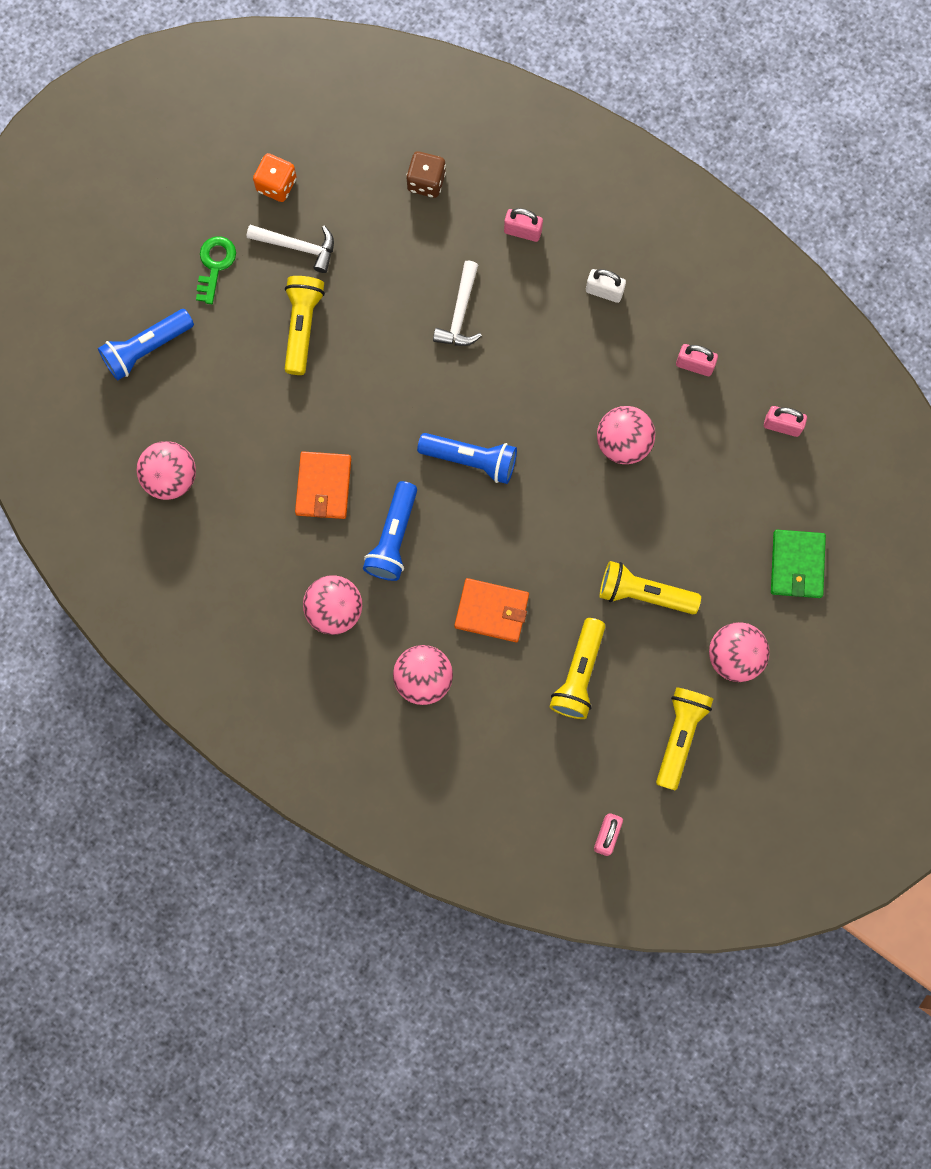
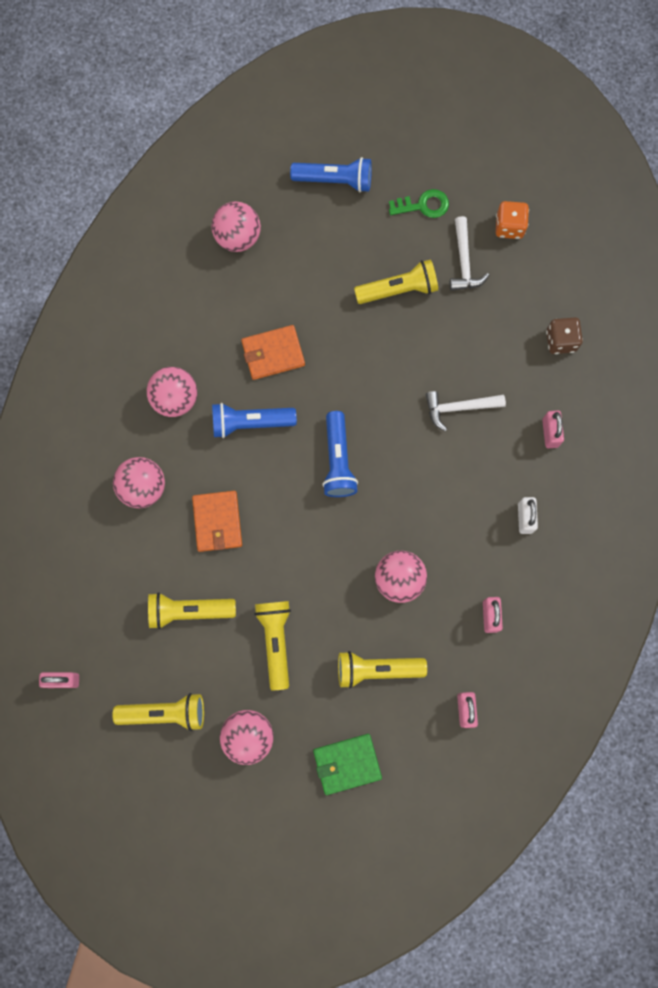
camera: 70 degrees right, 0 degrees up
blue flashlight [98,309,194,380] -> blue flashlight turned 150 degrees clockwise [290,157,372,192]
none -> yellow flashlight [338,651,427,689]

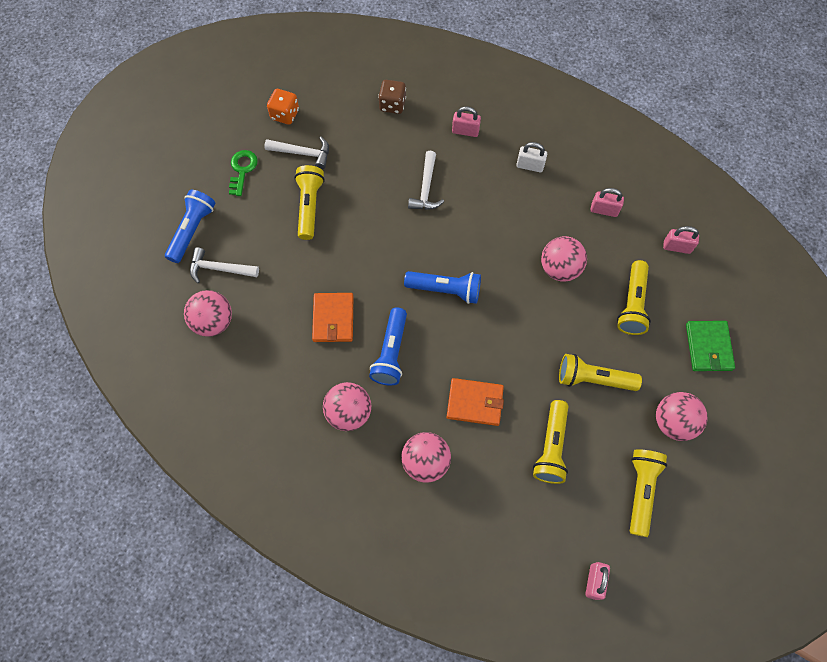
camera: 75 degrees left, 10 degrees down
none -> white hammer [190,247,259,283]

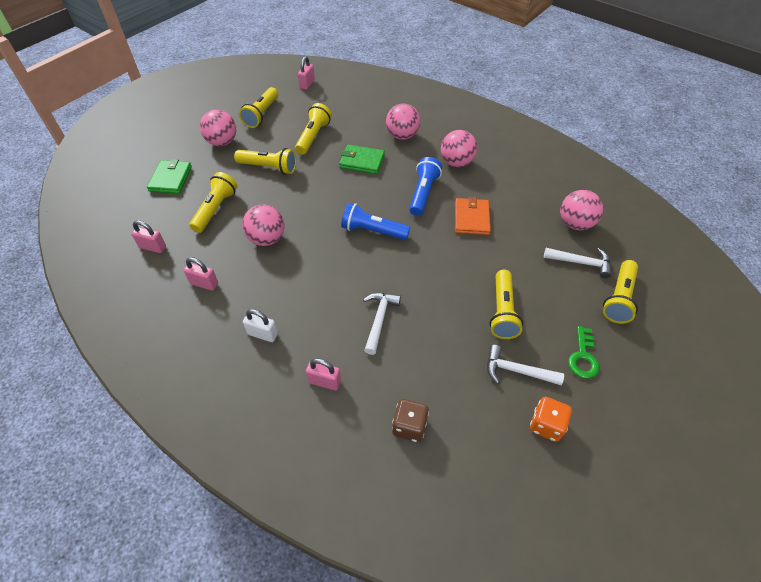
camera: 175 degrees left, 15 degrees down
blue flashlight [165,190,215,263] -> yellow flashlight [603,260,638,324]
orange wallet [447,378,504,426] -> green wallet [339,144,385,174]

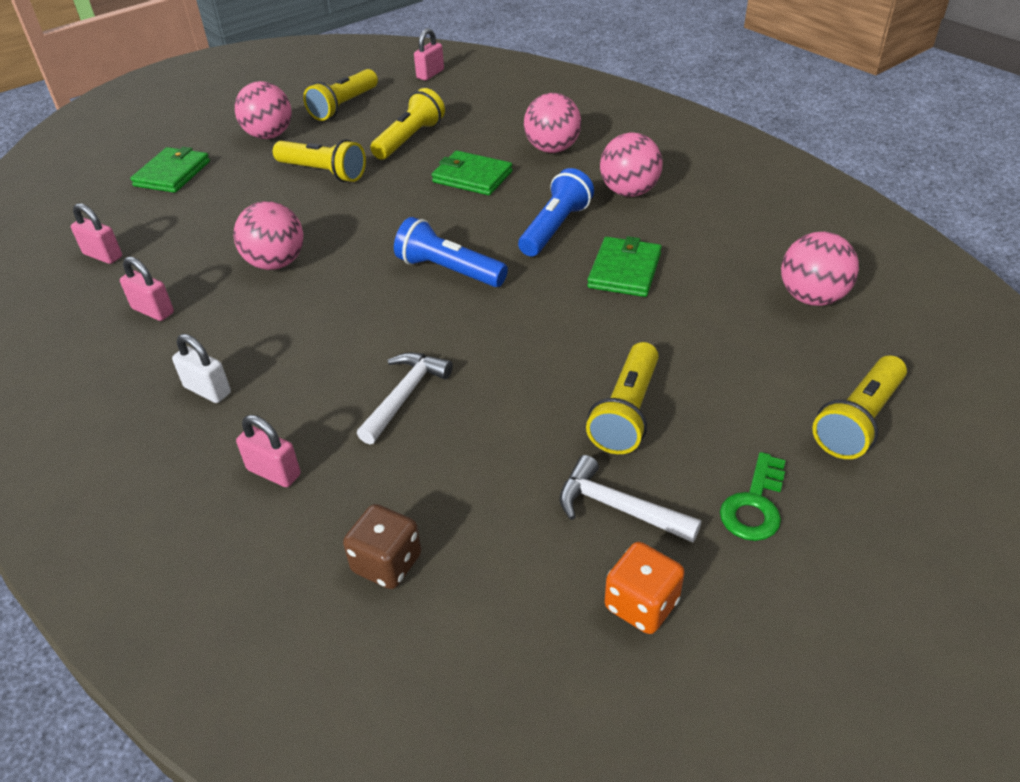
camera: 15 degrees right, 10 degrees down
yellow flashlight [189,172,237,233] -> none
orange wallet [455,197,491,235] -> green wallet [587,236,662,297]
white hammer [544,248,611,278] -> none

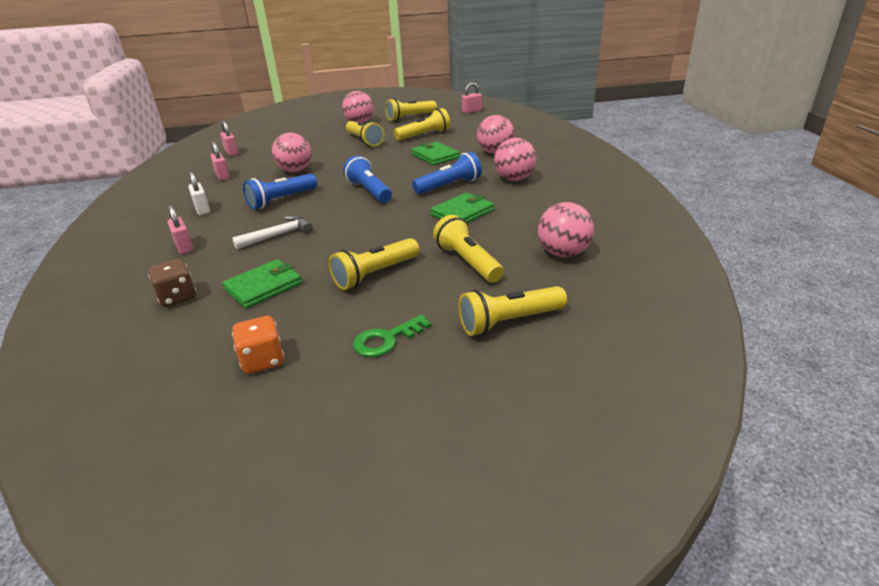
camera: 30 degrees right, 10 degrees down
green wallet [130,147,210,193] -> green wallet moved to [222,259,302,309]
white hammer [560,455,701,543] -> none
none -> blue flashlight [243,174,317,209]
none -> yellow flashlight [433,215,504,283]

